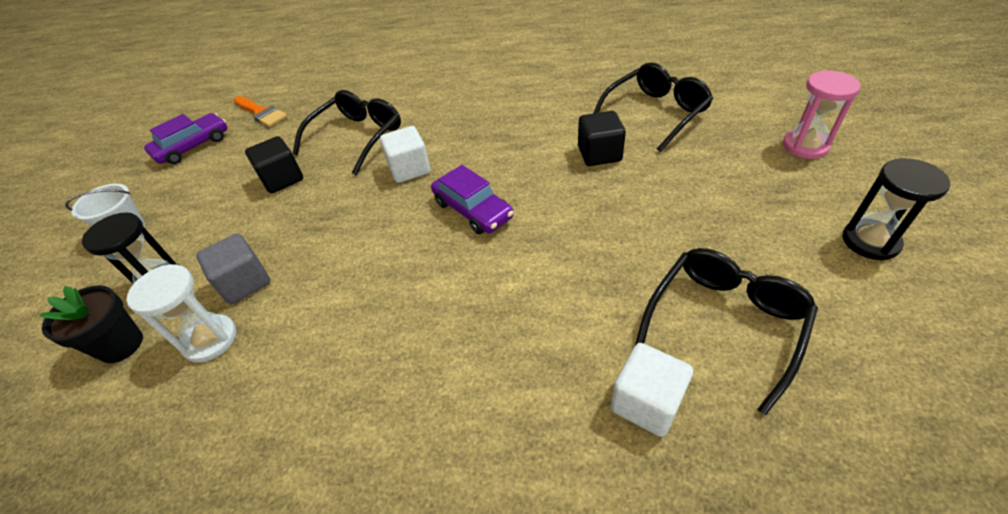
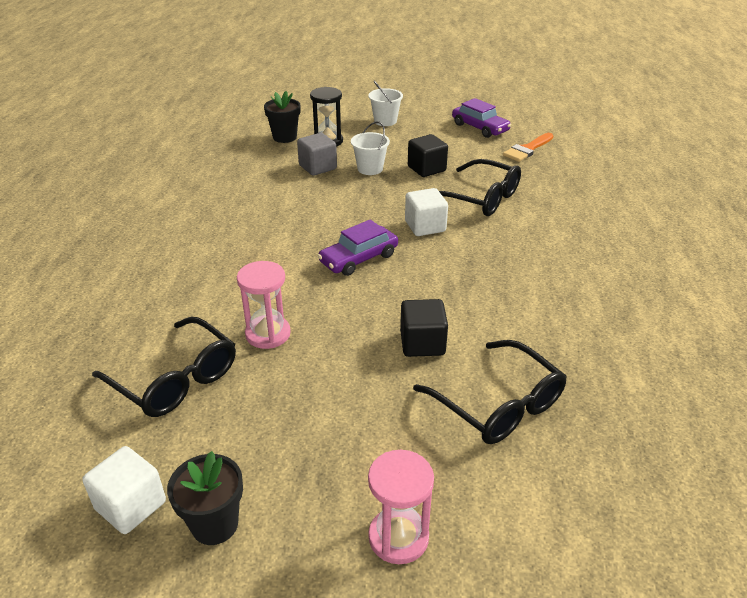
camera: 90 degrees right, 10 degrees down
white hourglass [127,264,236,362] -> none
white cube [611,343,693,437] -> white cube moved to [82,446,166,534]
black hourglass [843,158,951,260] -> black flower pot [167,451,243,545]
none -> pink hourglass [237,261,291,349]
none -> white bucket [351,121,390,175]

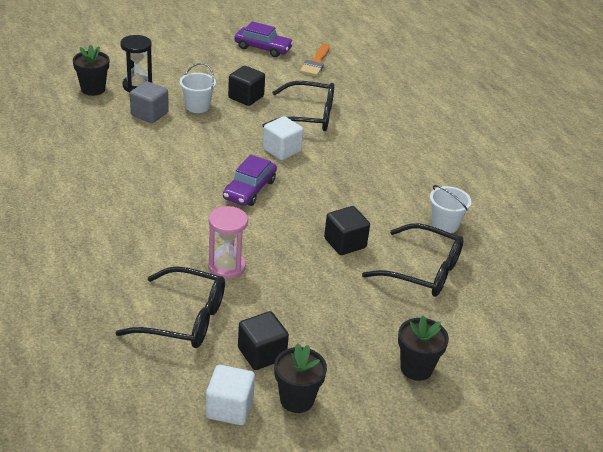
camera: 30 degrees left, 0 degrees up
pink hourglass [368,450,434,564] -> black flower pot [398,316,449,381]
white bucket [369,81,403,126] -> white bucket moved to [430,185,471,233]
none -> black cube [238,311,289,370]

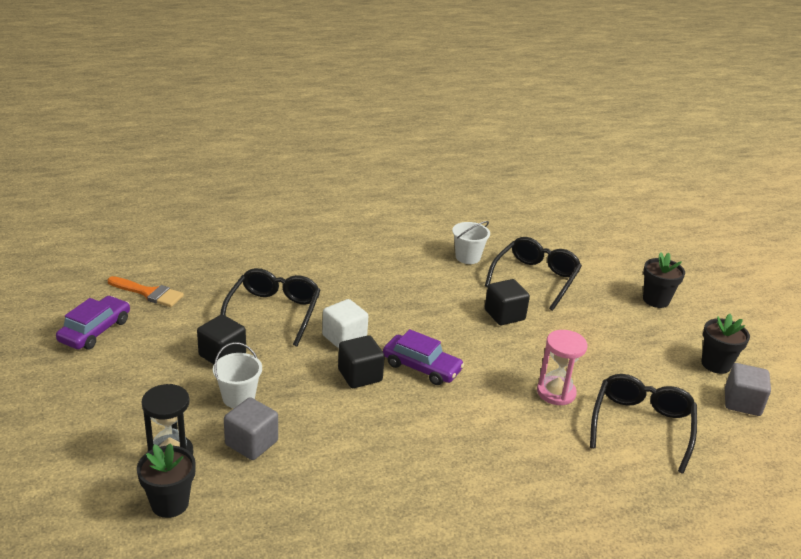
camera: 85 degrees left, 5 degrees down
white cube [206,365,255,425] -> grey cube [725,363,771,416]
black cube [238,311,289,370] -> black cube moved to [338,335,385,388]

